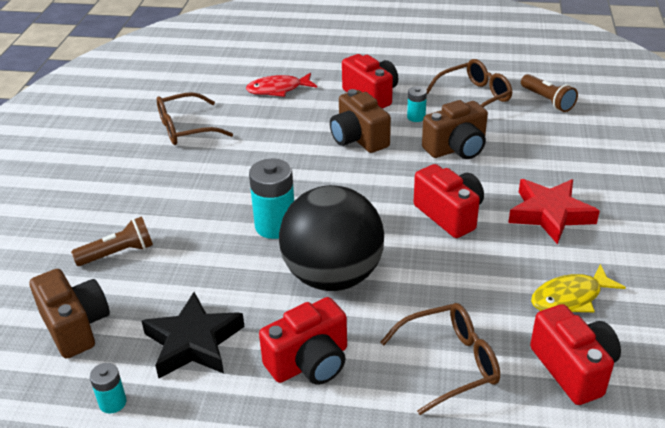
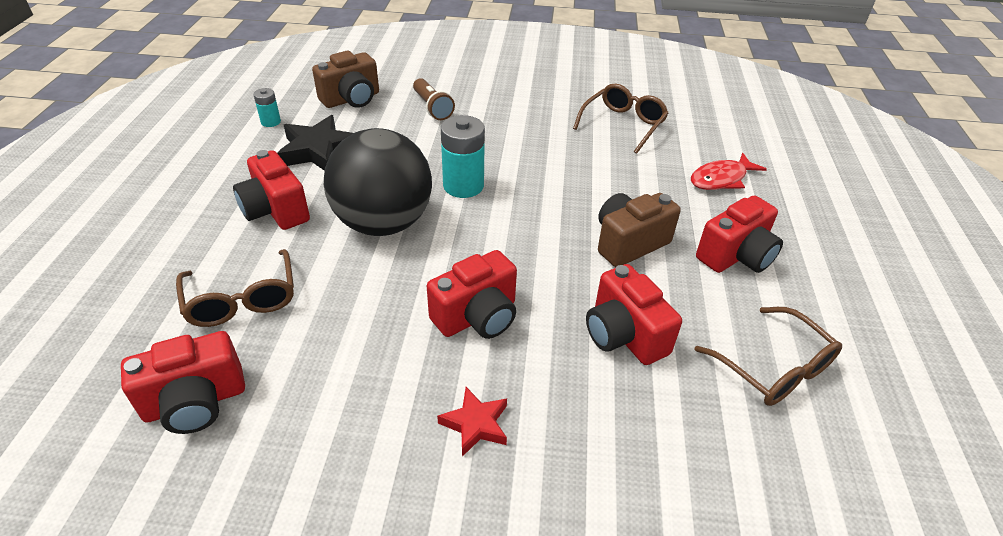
camera: 85 degrees right, 5 degrees up
brown glasses [157,92,233,145] -> brown glasses turned 60 degrees clockwise [573,84,669,154]
red fish [246,73,317,97] -> red fish turned 105 degrees counterclockwise [691,153,767,190]
turquoise battery [407,86,427,122] -> none
brown camera [422,100,488,159] -> red camera [586,264,682,365]
red star [508,179,600,245] -> red star [437,387,507,457], size x0.58
brown flashlight [521,74,578,112] -> none
yellow fish [531,264,626,312] -> none

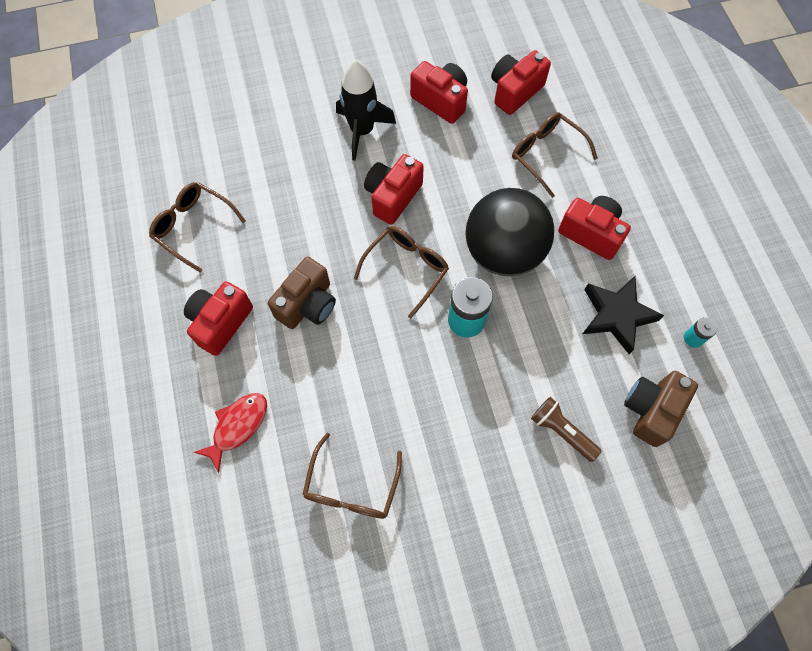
camera: 160 degrees right, 25 degrees up
red star [437,387,507,457] -> black rocket [336,60,396,161]
red camera [586,264,682,365] -> red camera moved to [410,61,468,124]
none -> brown glasses [354,226,449,318]

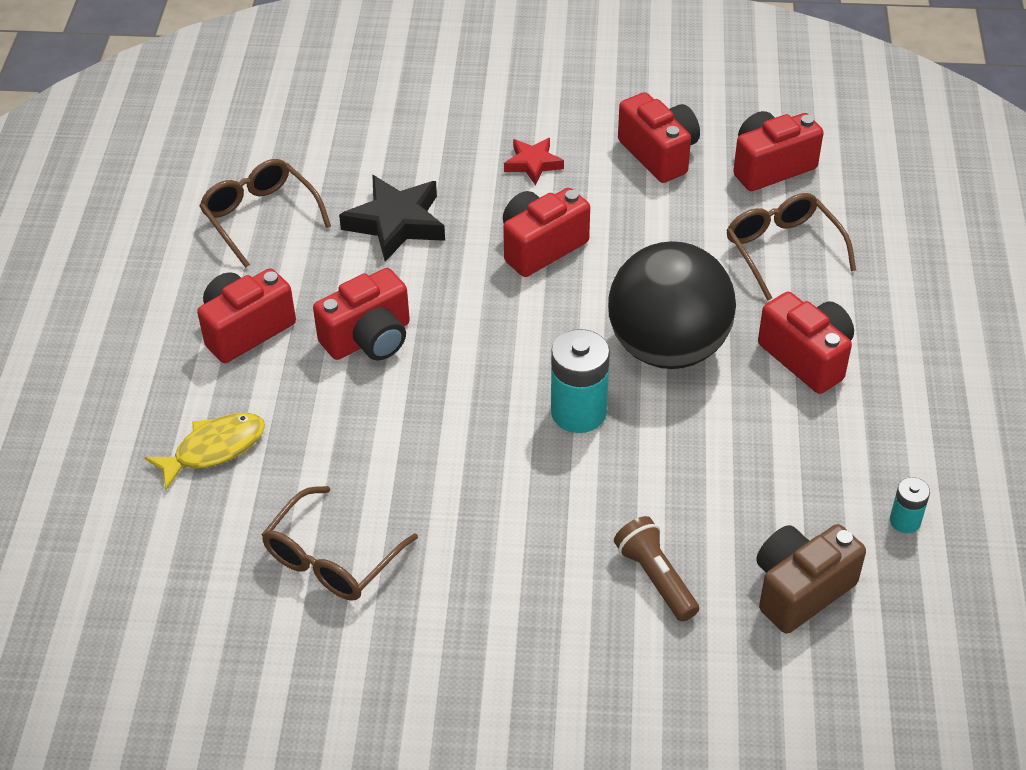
camera: 20 degrees right, 20 degrees down
red fish [194,393,267,473] -> yellow fish [144,413,265,490]
brown camera [268,257,336,329] -> red camera [313,268,410,361]
black rocket [336,60,396,161] -> red star [504,138,564,185]
brown glasses [354,226,449,318] -> none
black star [583,276,664,354] -> black star moved to [339,175,445,262]

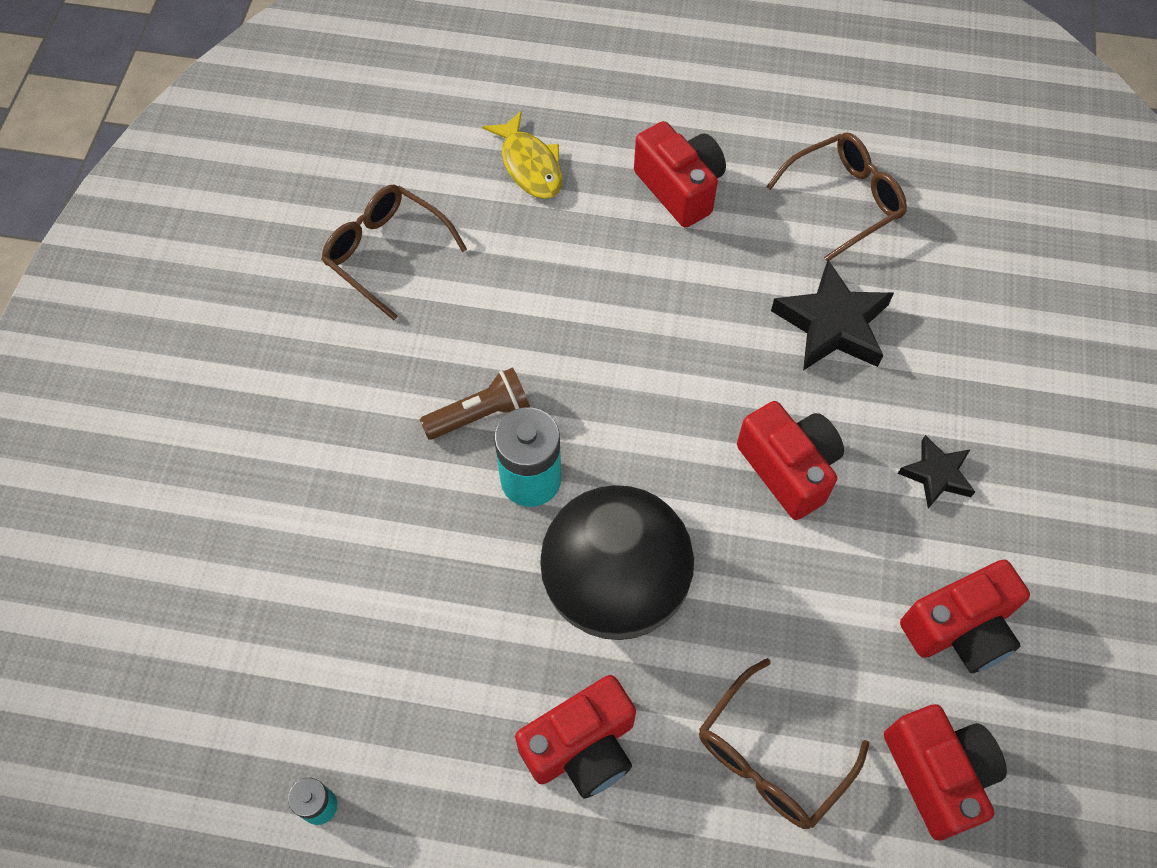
camera: 95 degrees right, 15 degrees up
red camera [313,268,410,361] -> none
red star [504,138,564,185] -> black star [898,435,975,508]
brown flashlight [614,516,699,622] -> brown flashlight moved to [420,367,530,440]
brown glasses [726,193,856,301] -> brown glasses turned 150 degrees clockwise [699,658,869,829]
brown camera [756,524,866,634] -> none

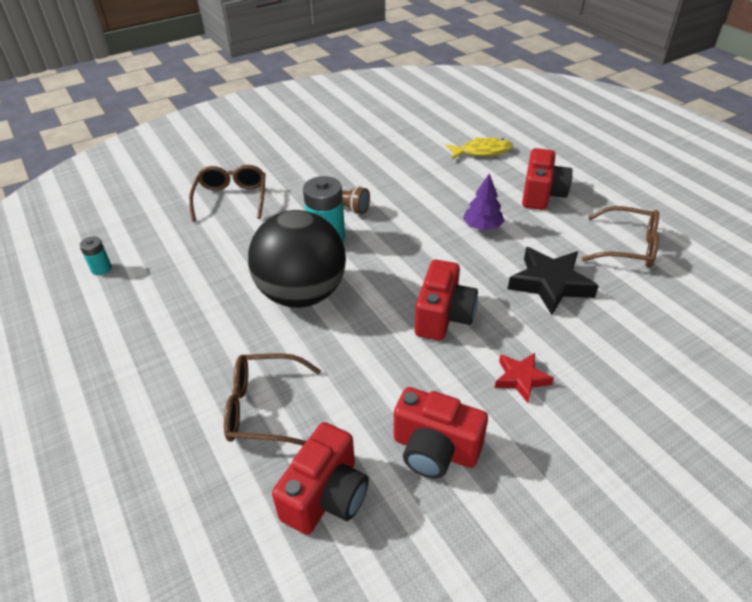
camera: 50 degrees right, 20 degrees down
brown glasses [321,185,467,320] -> brown glasses moved to [189,165,266,222]
yellow fish [482,111,562,199] -> yellow fish turned 120 degrees counterclockwise [446,137,513,159]
red camera [515,675,636,799] -> none
black star [898,435,975,508] -> red star [495,353,554,403]
none -> purple tree [463,174,505,231]

